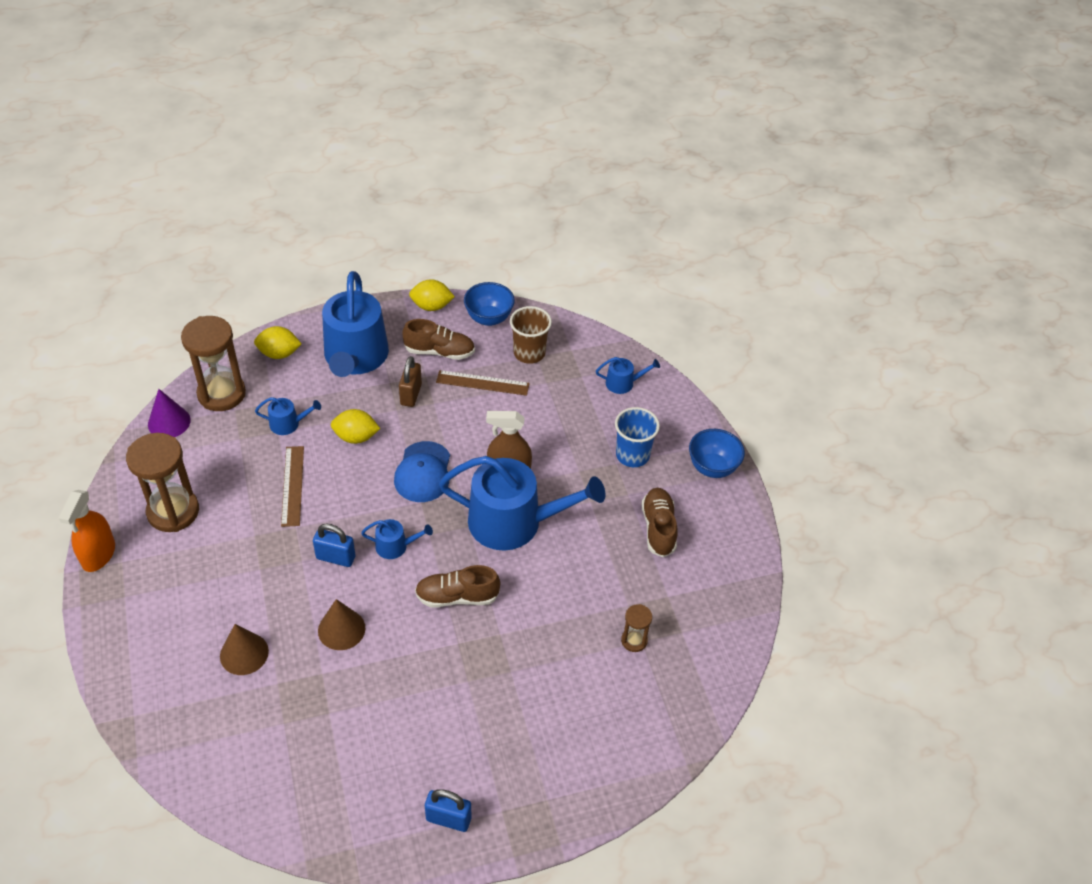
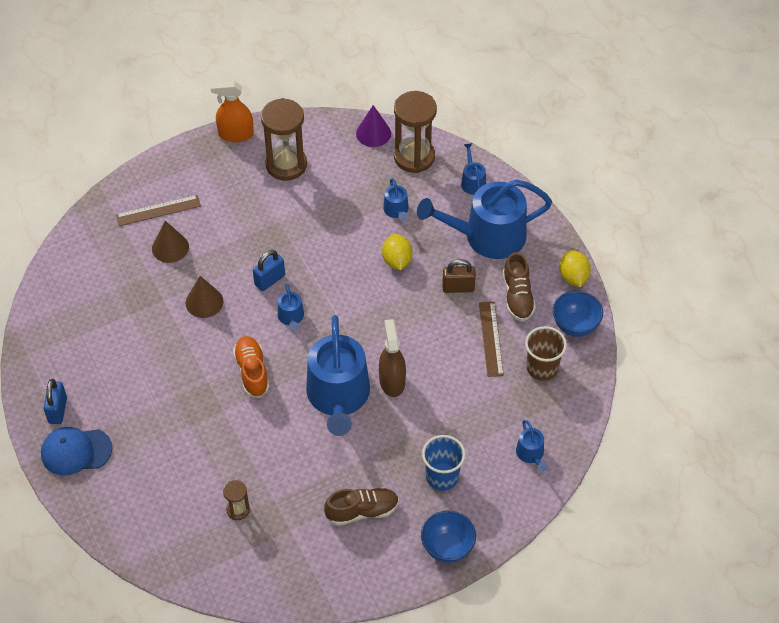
camera: 80 degrees right, 5 degrees up
yellow lemon [254,326,302,359] -> blue watering can [461,143,486,195]
brown ruler [281,446,304,527] -> brown ruler moved to [116,195,201,226]
blue padlock [313,524,355,567] -> blue padlock turned 45 degrees clockwise [253,250,285,291]
blue cap [394,441,450,502] -> blue cap moved to [41,427,112,476]
brown shoe [415,565,500,608] -> orange shoe [233,336,269,398]

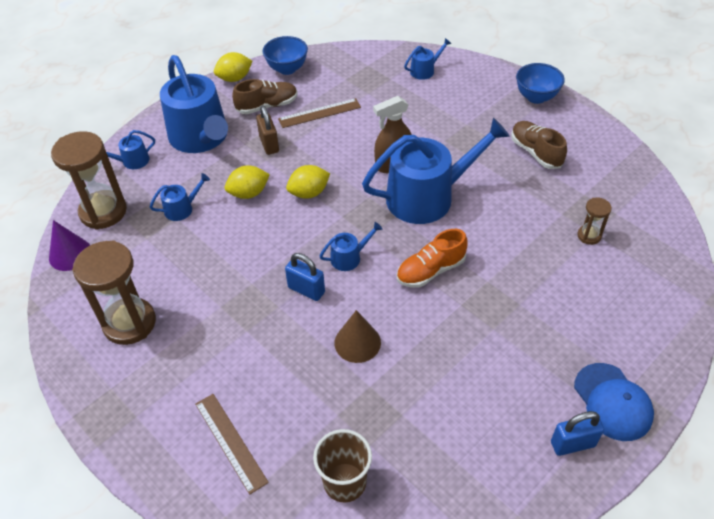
camera: 105 degrees left, 5 degrees down
brown cone [152,221,189,263] -> none
orange spray bottle [211,81,254,142] -> none
blue cup [422,435,465,491] -> none
brown cup [525,326,567,381] -> brown cup moved to [313,429,372,503]
none -> yellow lemon [286,165,330,199]

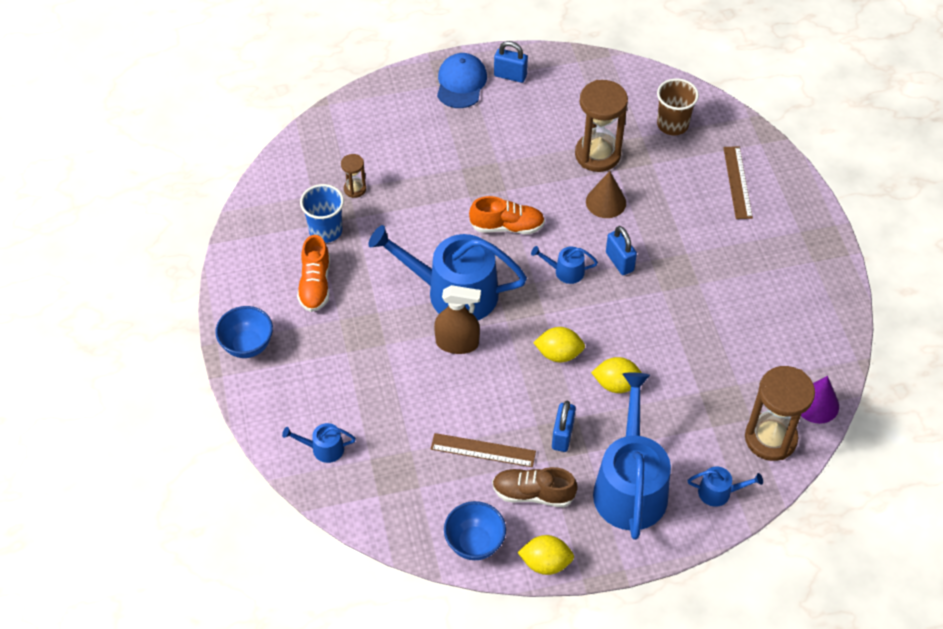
camera: 150 degrees left, 5 degrees up
brown hourglass [72,240,156,345] -> brown hourglass moved to [575,80,628,172]
blue watering can [150,173,210,221] -> none
brown padlock [256,105,279,155] -> blue padlock [552,401,576,452]
brown shoe [511,121,567,169] -> orange shoe [297,235,330,312]
none -> blue cup [300,184,344,243]

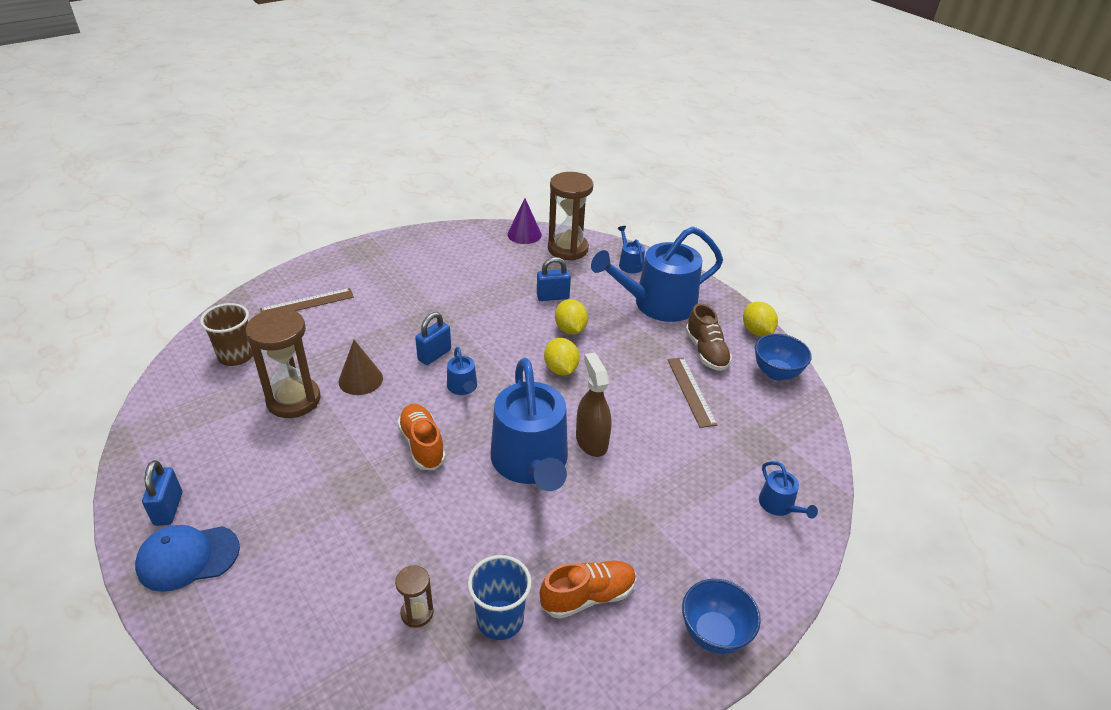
camera: 115 degrees left, 15 degrees down
blue padlock [552,401,576,452] -> blue padlock moved to [537,257,571,301]

